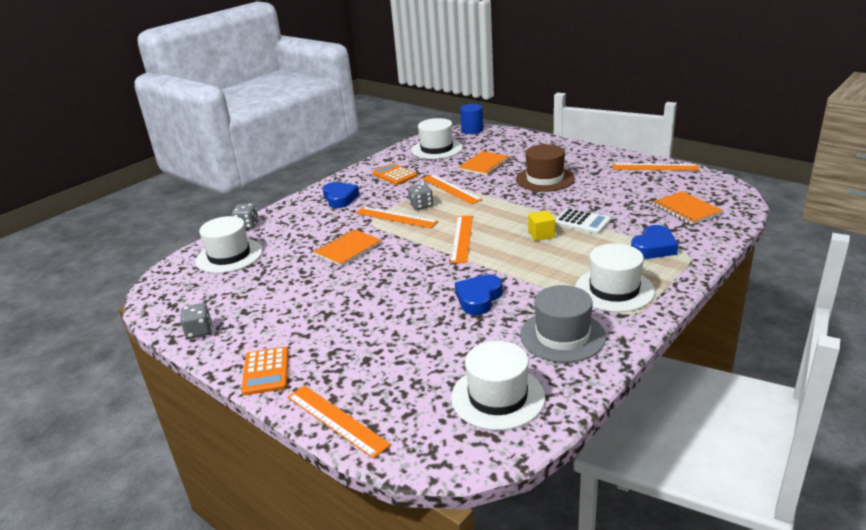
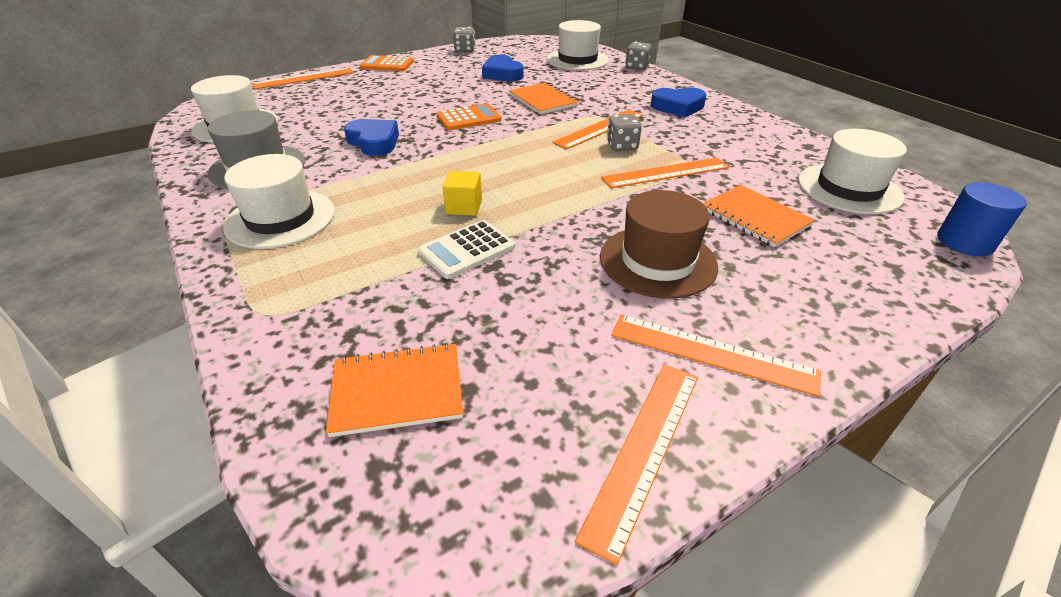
camera: 105 degrees right, 10 degrees up
orange calculator [372,163,417,185] -> orange calculator moved to [437,103,502,130]
orange ruler [450,216,473,263] -> orange ruler moved to [611,314,821,397]
blue heart [631,225,678,259] -> blue heart moved to [482,55,524,81]

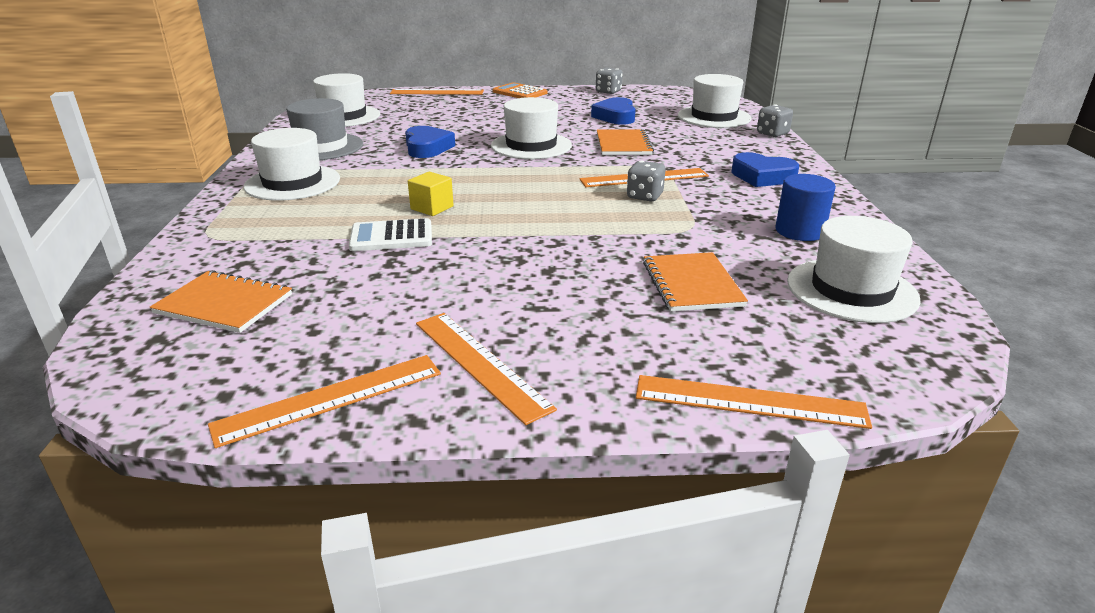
camera: 30 degrees right, 10 degrees down
orange calculator [437,103,502,130] -> white hat [491,97,572,159]
brown hat [600,190,718,299] -> none
orange ruler [601,157,729,188] -> orange ruler moved to [636,375,872,429]
blue cylinder [937,182,1027,256] -> blue cylinder moved to [775,174,836,241]

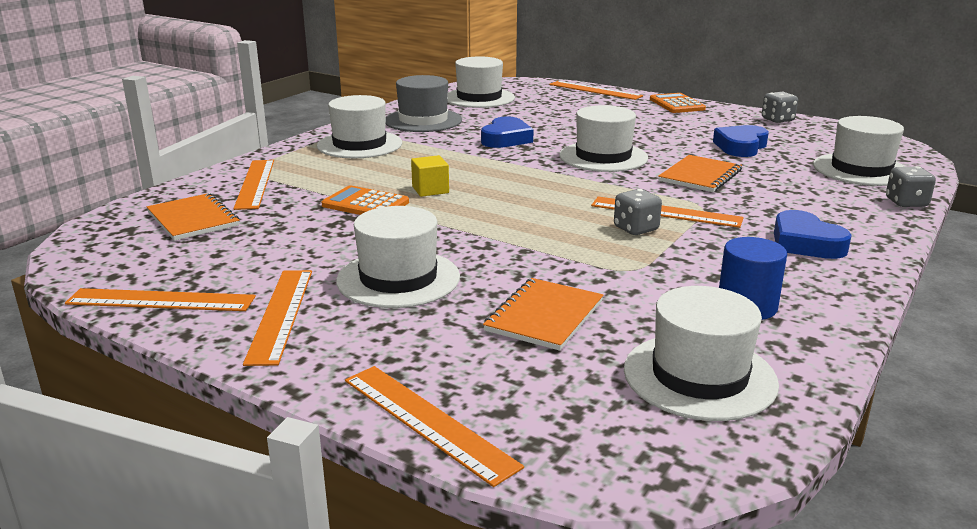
camera: 35 degrees right, 5 degrees down
white calculator [349,218,432,251] -> orange calculator [322,185,409,215]
none -> orange ruler [233,160,274,210]
none -> white hat [336,206,460,308]

